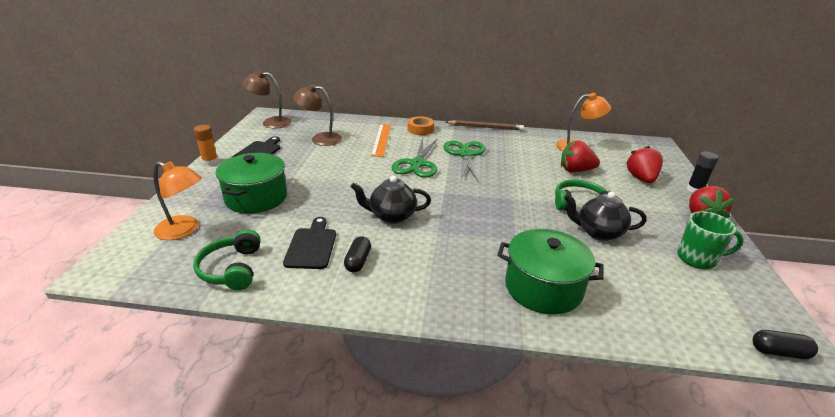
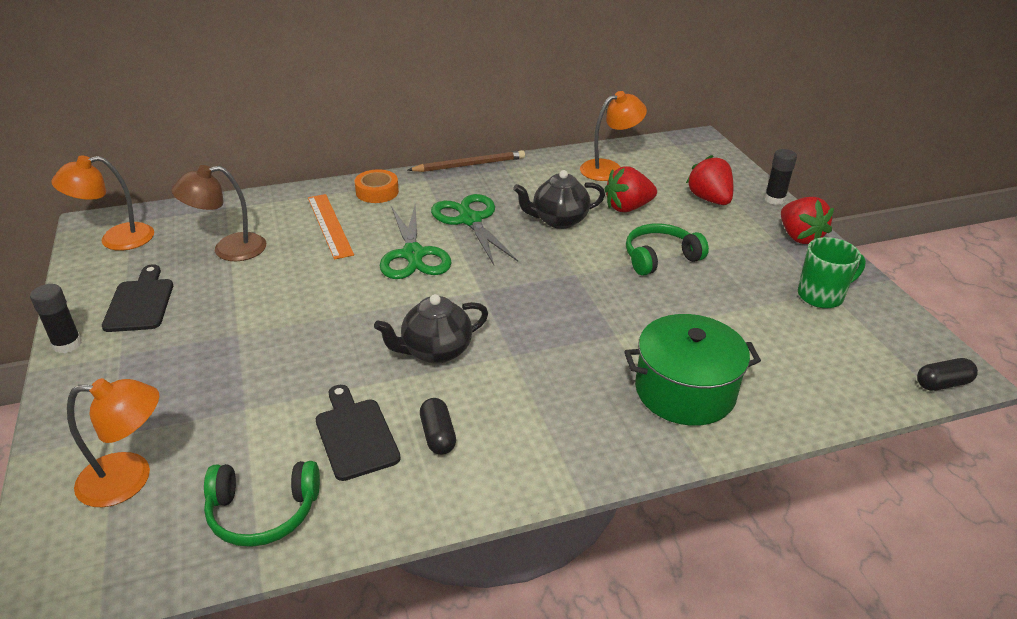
camera: 25 degrees left, 5 degrees up
green headphones [193,229,261,290] -> green headphones turned 60 degrees counterclockwise [204,461,320,547]
orange glue stick [194,125,218,166] -> black glue stick [30,284,82,353]
green pot [216,153,287,214] -> none
brown lamp [242,70,292,128] -> orange lamp [51,156,154,251]
black teapot [564,192,647,241] -> black teapot moved to [513,170,605,229]

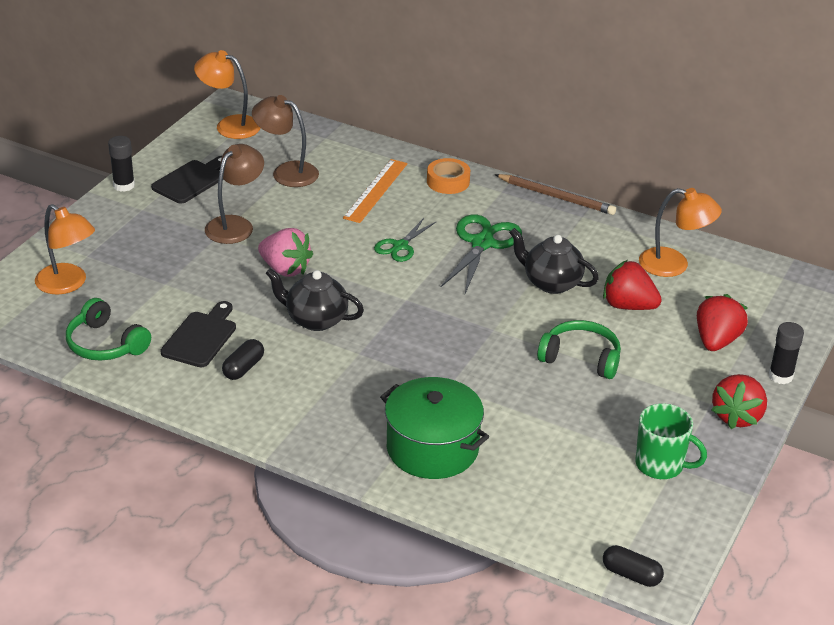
camera: 45 degrees right, 0 degrees up
green scissors [380,206,451,279] -> green scissors [374,218,437,262], size x0.61
none -> brown lamp [205,144,264,244]
none -> pink strawberry [258,228,313,277]

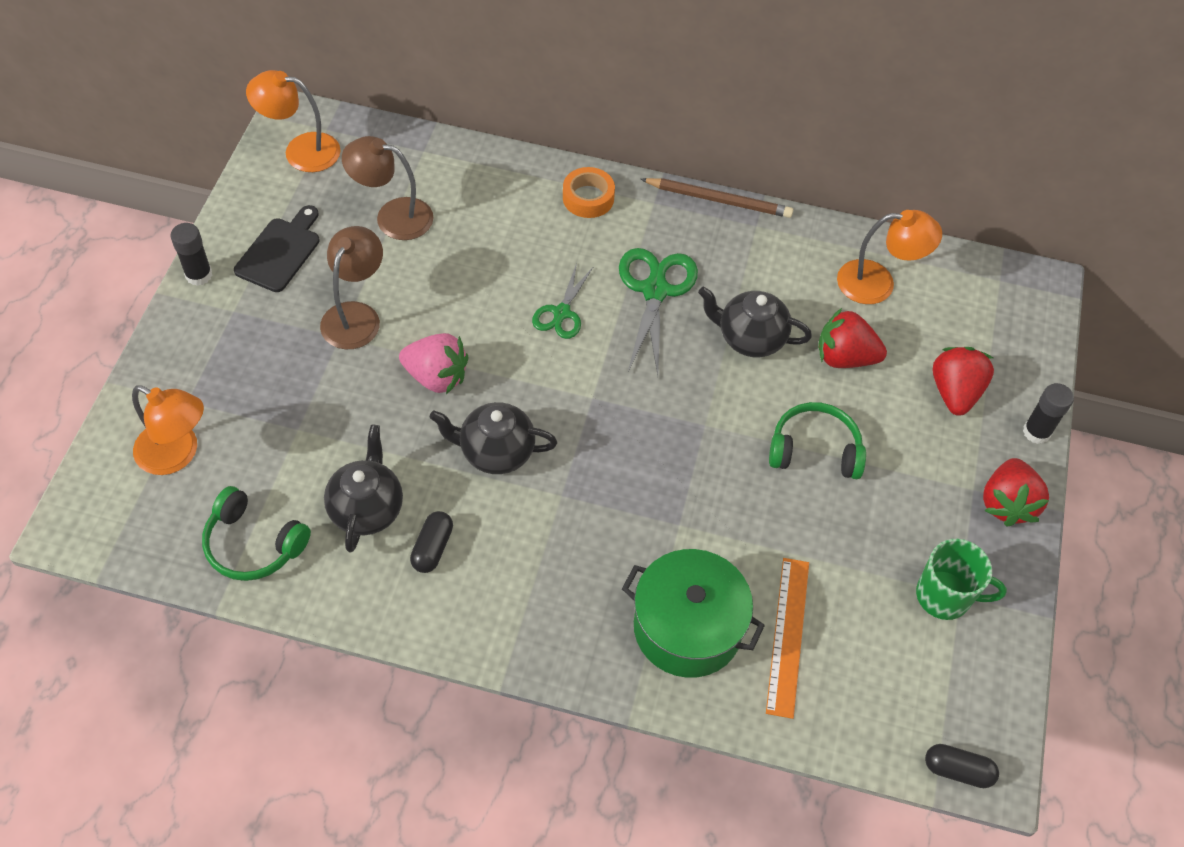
camera: 15 degrees left, 20 degrees up
black cutting board [160,301,236,367] -> black teapot [324,425,403,553]
orange ruler [343,159,408,223] -> orange ruler moved to [766,558,809,719]

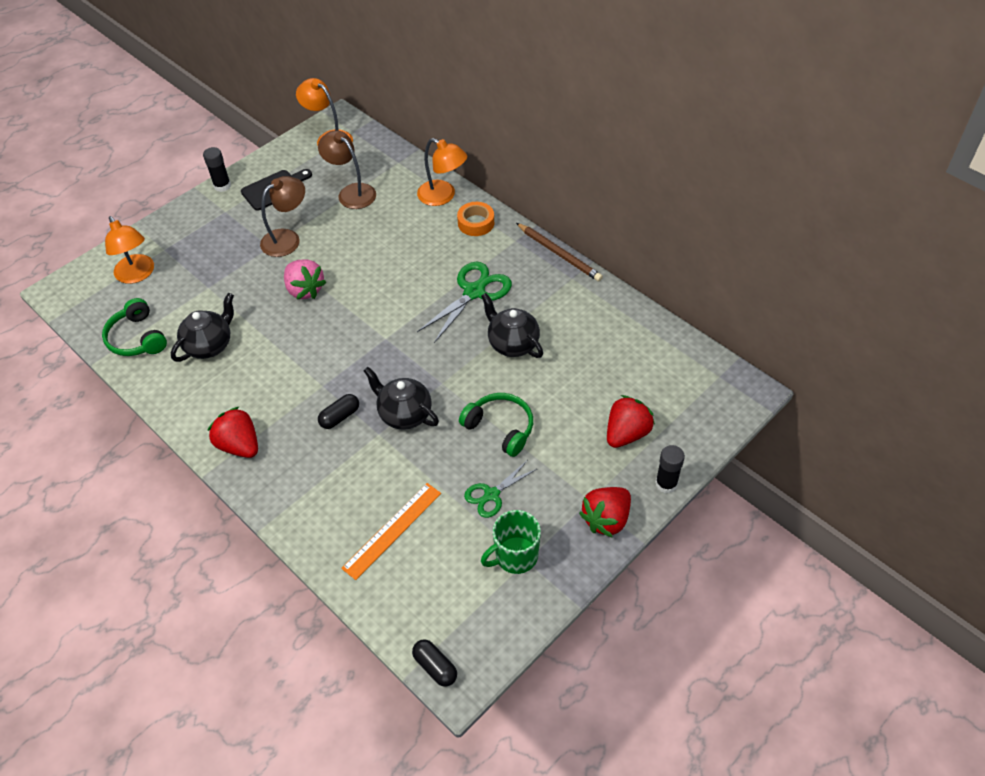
camera: 35 degrees right, 5 degrees down
black capsule [410,511,453,573] -> black capsule moved to [318,394,359,429]
black teapot [430,402,557,474] -> black teapot moved to [364,367,439,430]
green scissors [532,263,594,339] -> green scissors moved to [464,461,537,518]
green pot [622,549,765,678] -> none
red strawberry [818,308,887,368] -> red strawberry moved to [207,406,258,458]
orange lamp [837,210,942,304] -> orange lamp moved to [417,138,467,206]
green mug [916,539,1007,620] -> green mug turned 105 degrees clockwise [481,510,541,574]

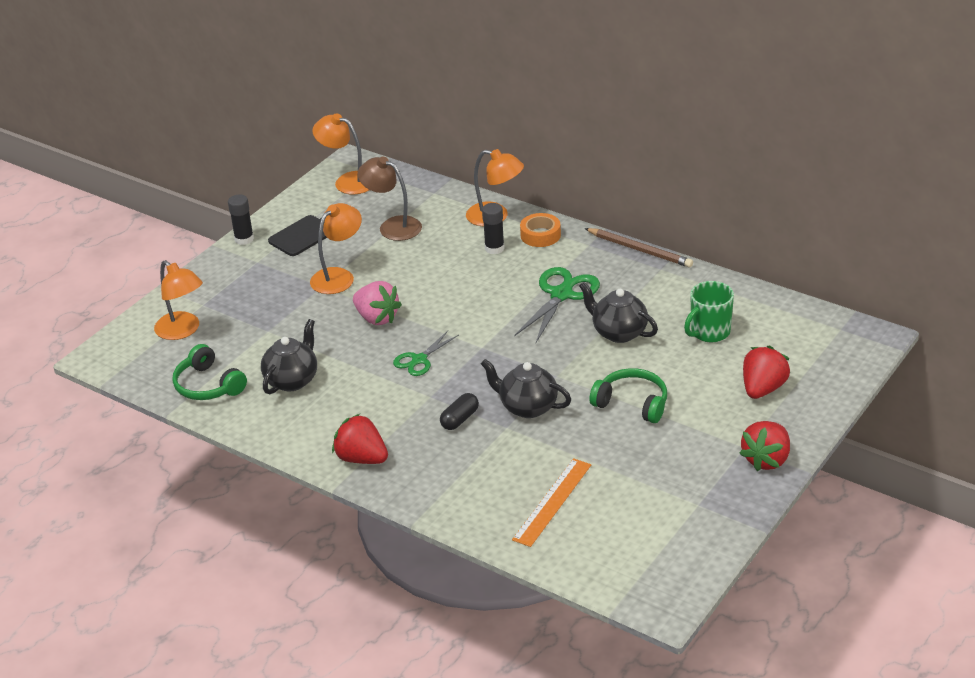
camera: 10 degrees left, 15 degrees down
brown lamp [260,176,305,257] -> orange lamp [310,203,362,294]
black capsule [412,639,457,686] -> none
green scissors [464,461,537,518] -> green scissors moved to [393,331,459,376]
green mug [481,510,541,574] -> green mug moved to [684,281,734,342]
black glue stick [655,445,685,493] -> black glue stick moved to [482,203,505,254]

